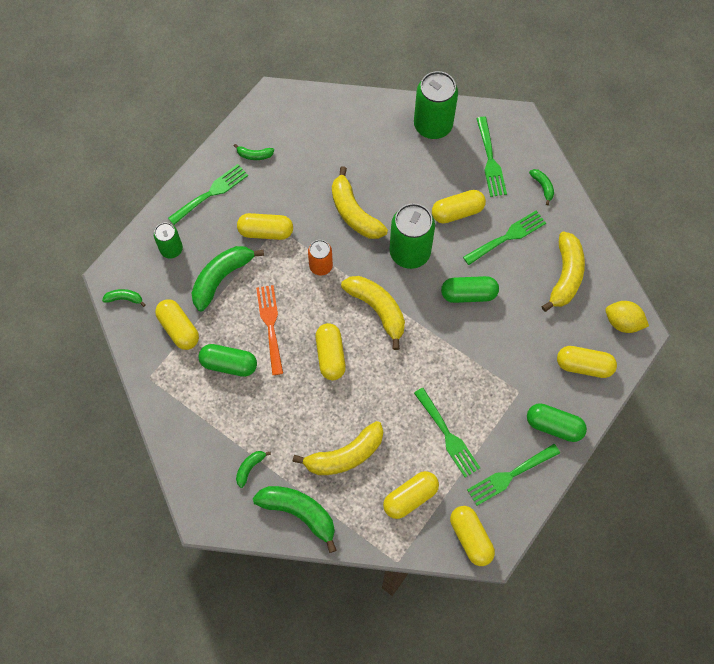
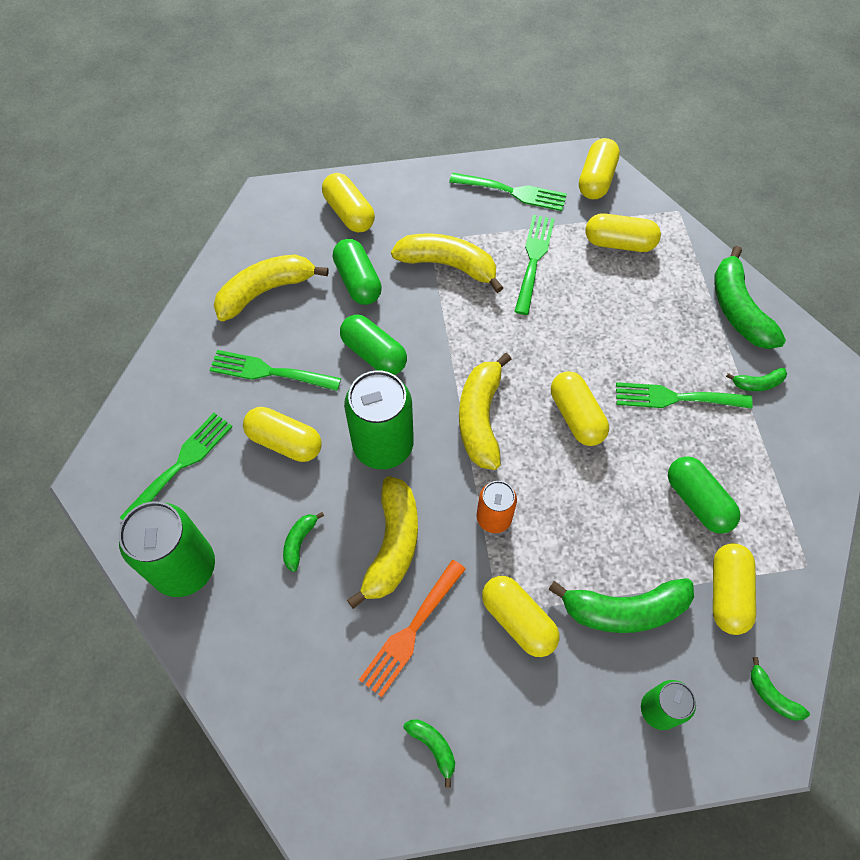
camera: 135 degrees left, 5 degrees down
green fork [168,164,248,225] -> green fork moved to [616,382,753,409]
orange fork [256,285,283,375] -> orange fork moved to [359,560,466,697]
yellow banana [292,421,383,475] -> yellow banana moved to [391,233,503,293]
yellow capsule [316,323,346,380] -> yellow capsule turned 60 degrees counterclockwise [551,371,609,446]
green capsule [527,403,587,442] -> green capsule moved to [333,239,382,305]
green banana [529,169,554,205] -> green banana moved to [283,512,324,572]
yellow lemon [605,301,649,333] -> none

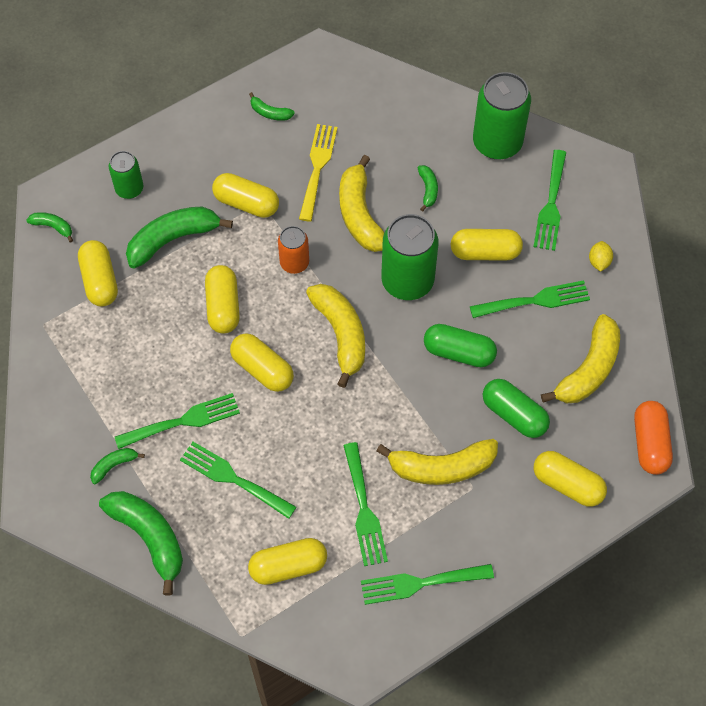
camera: 155 degrees right, 0 degrees up
orange fork [359,560,466,697] -> yellow fork [299,124,338,222]
yellow capsule [579,138,620,199] -> yellow capsule moved to [205,265,240,333]
green capsule [668,456,741,534] -> none
none -> green fork [180,442,297,519]
none -> yellow lemon [589,241,613,272]
none -> orange capsule [634,401,673,475]

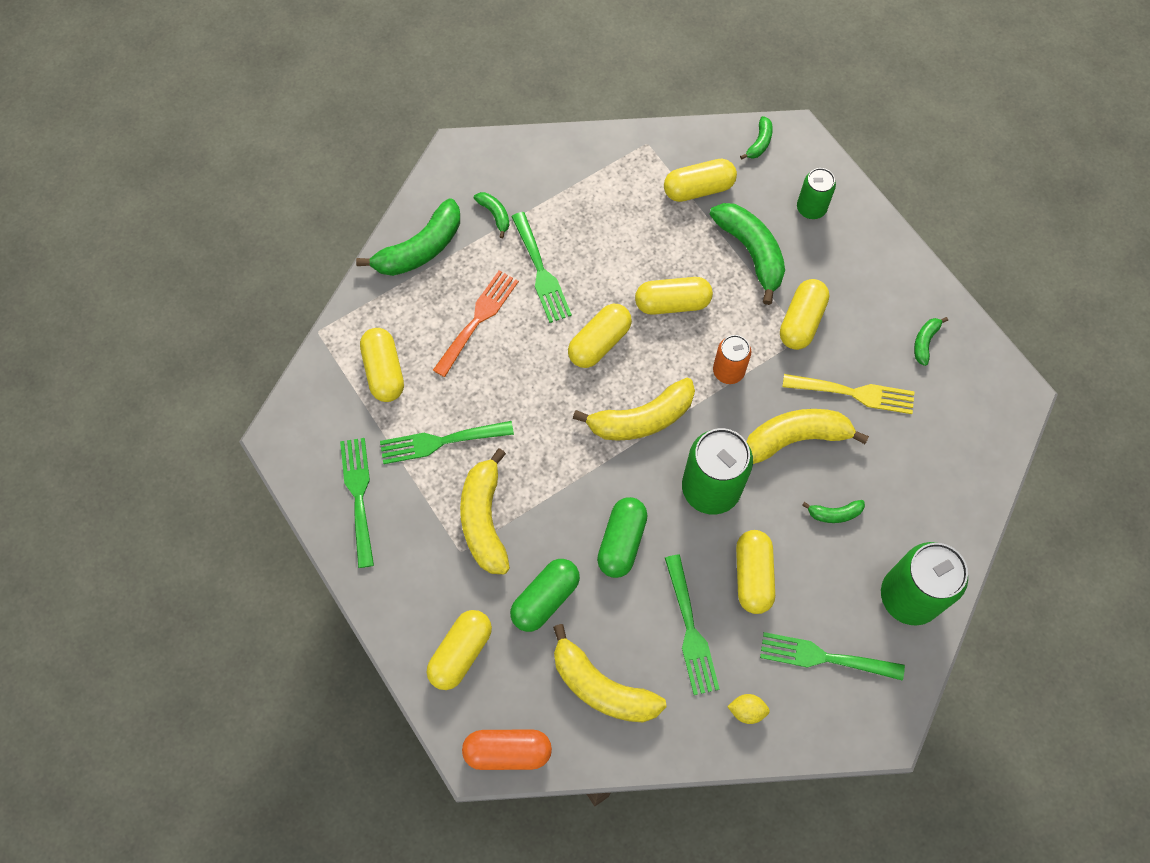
camera: 90 degrees right, 5 degrees up
green fork [180,442,297,519] -> orange fork [433,270,519,377]

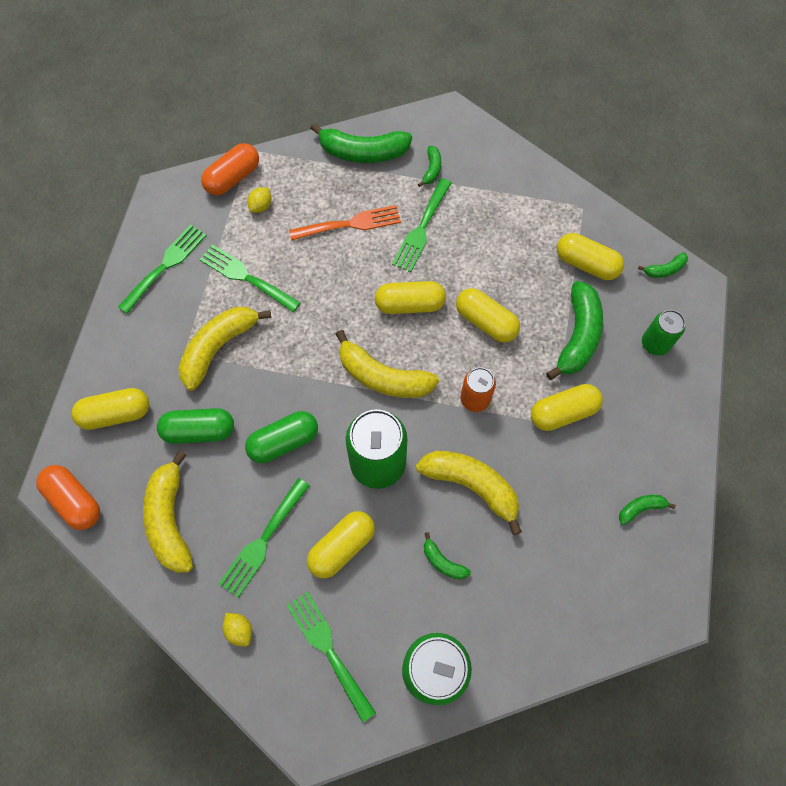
camera: 45 degrees right, 0 degrees up
yellow capsule [360,328,404,402] -> yellow lemon [247,187,271,213]
yellow fork [782,374,915,414] -> none
none -> orange capsule [201,143,259,196]

